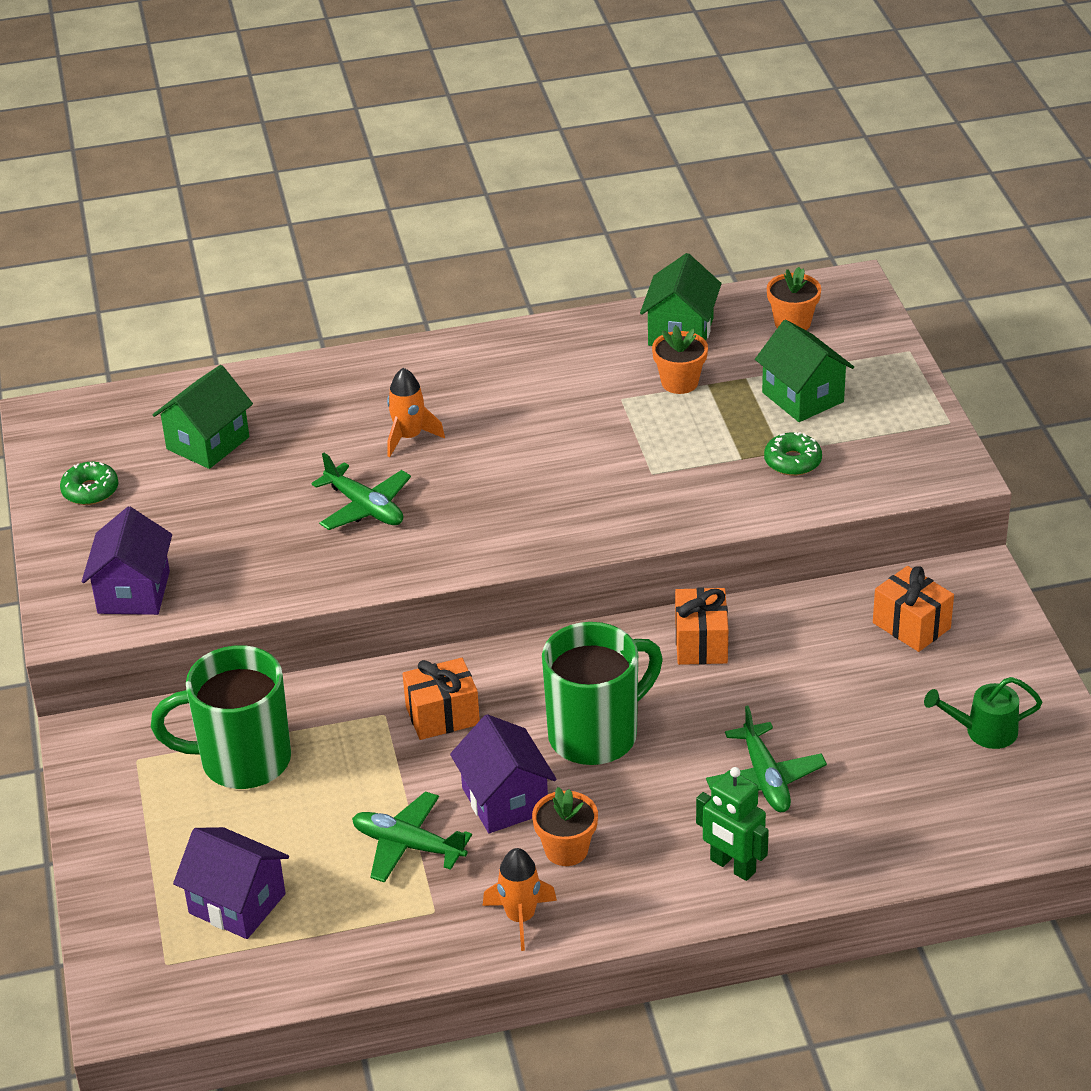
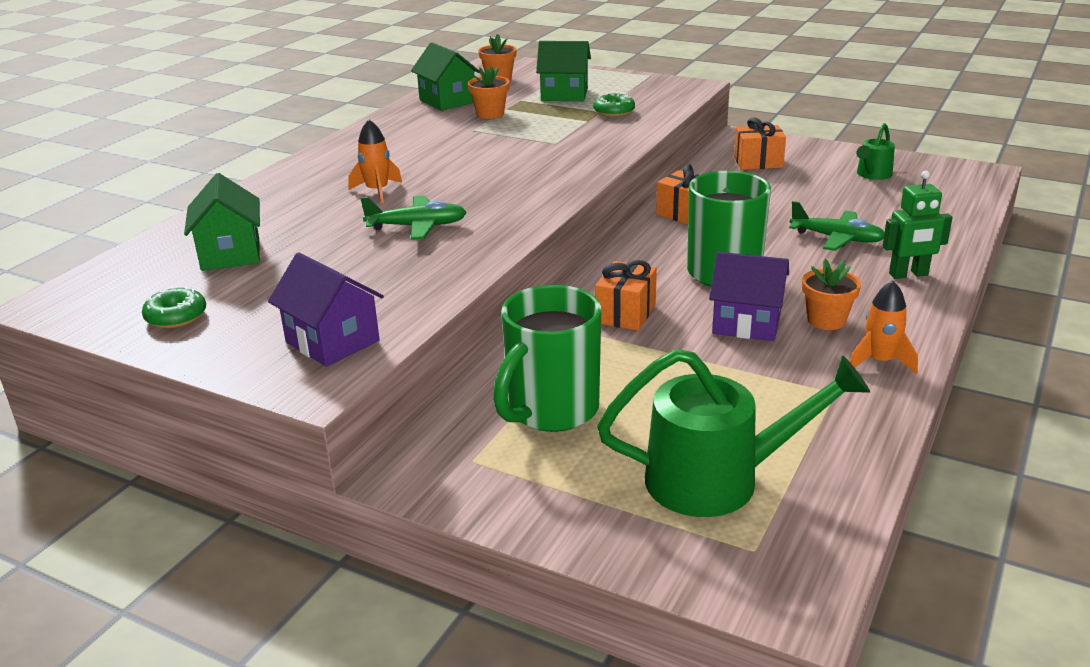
camera: 50 degrees left, 10 degrees down
purple house [173,827,289,939] -> green watering can [597,349,870,517]
green plane [352,791,472,883] -> none

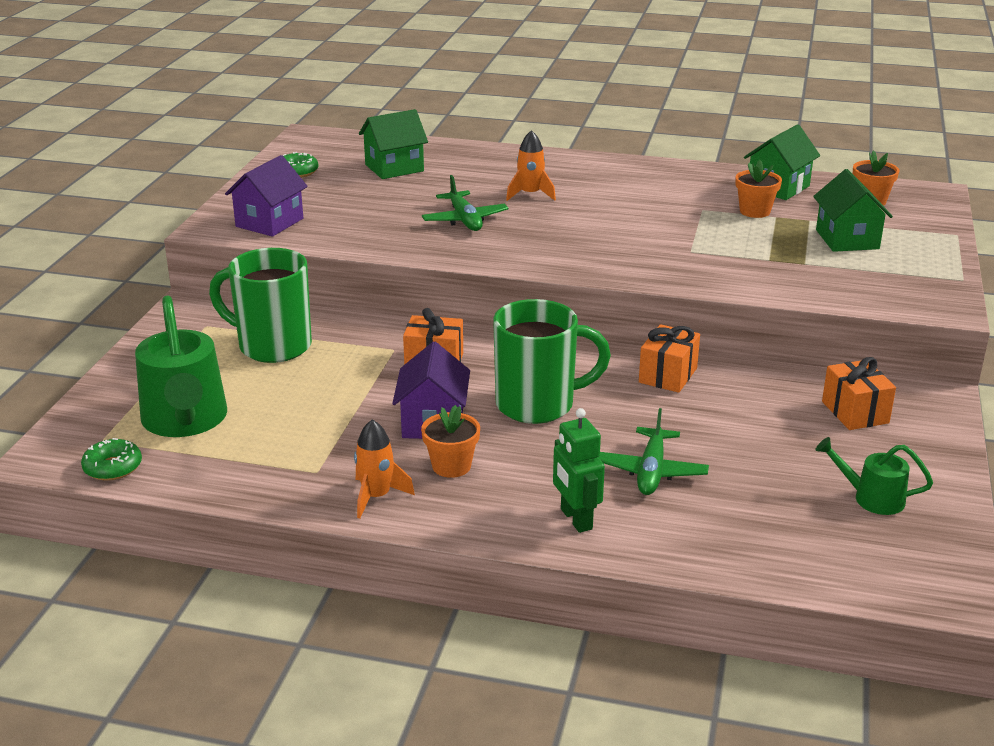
camera: 75 degrees right, 0 degrees up
green donut [593,93,635,117] -> green donut moved to [81,438,142,481]

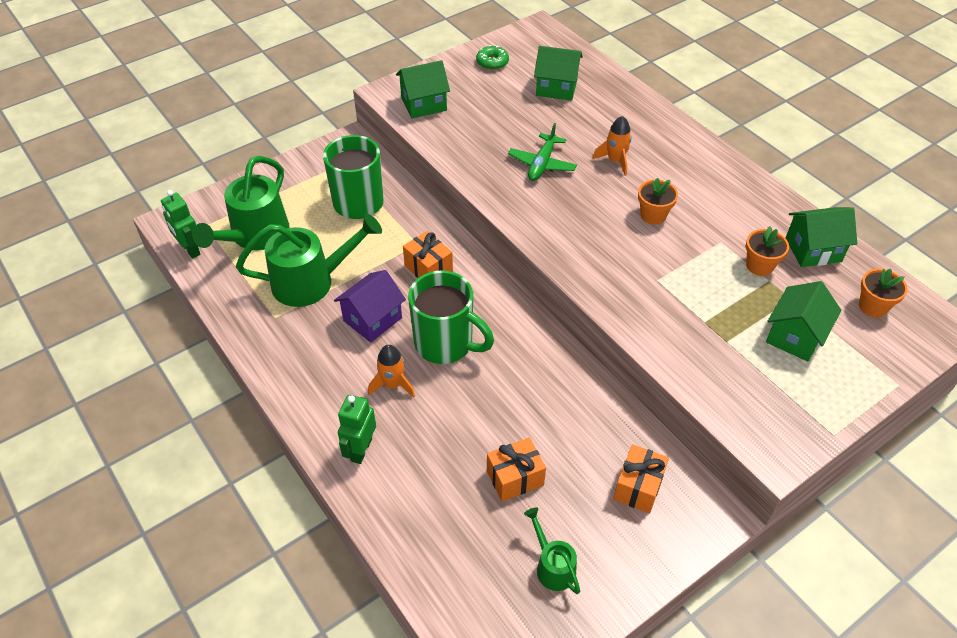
camera: 40 degrees right, 20 degrees up
green donut [81,438,142,481] -> green robot [161,190,201,259]
purple house [225,155,308,237] -> green house [396,60,450,118]
orange rocket [354,419,415,519] -> orange rocket moved to [368,345,415,397]
orange flower pot [421,405,480,478] -> orange flower pot moved to [638,178,678,224]
green plane [598,408,709,495] -> none
orange gift [639,324,700,393] -> orange gift moved to [487,437,546,502]
none -> green watering can [236,214,382,307]

